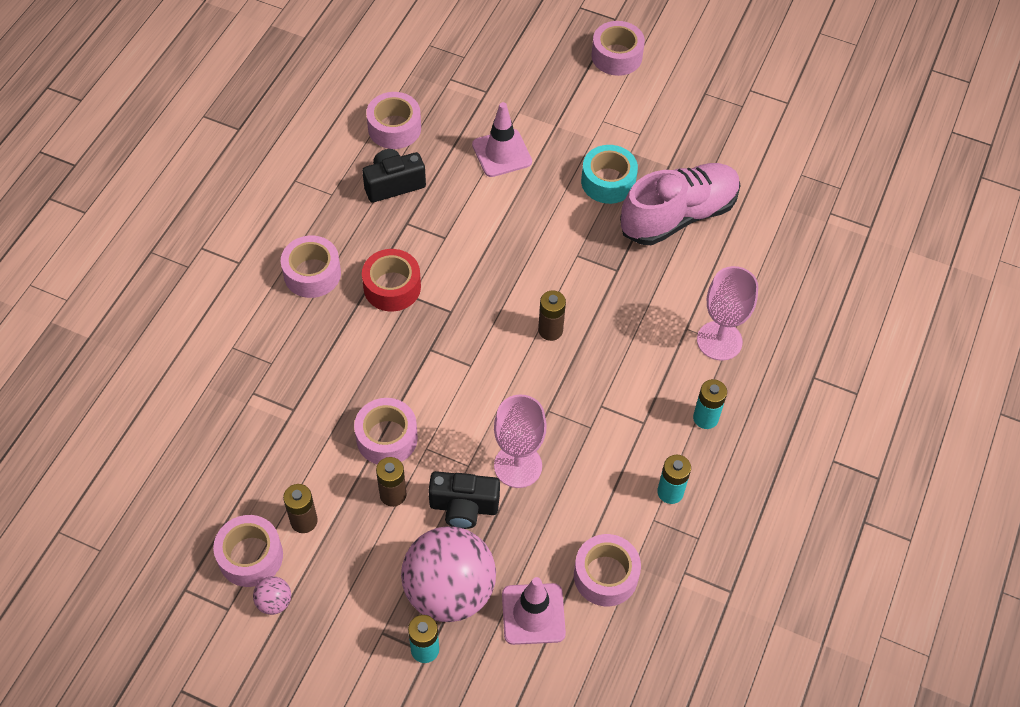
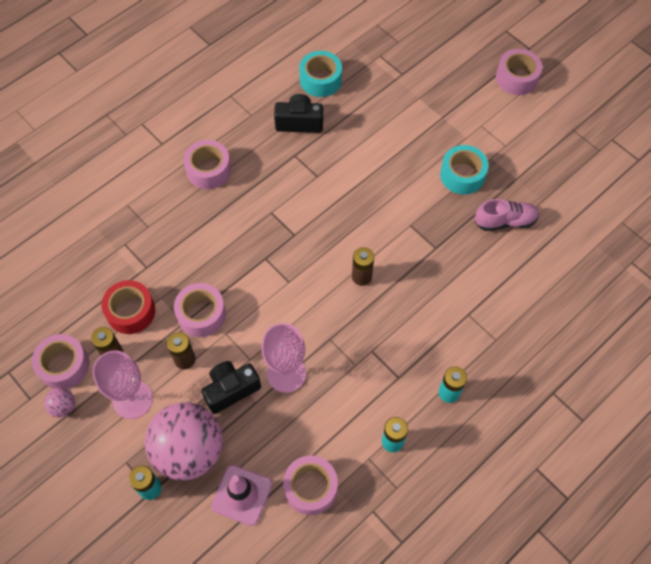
camera: 25 degrees right, 5 degrees up
red tape [362,249,421,311] -> red tape moved to [101,280,155,334]
pink tape [366,92,421,149] -> turquoise tape [299,51,342,97]
black camera [428,471,500,529] -> black camera turned 120 degrees clockwise [202,361,261,414]
pink traffic cone [472,102,532,177] -> none
pink shoe [620,163,741,245] -> pink shoe [475,199,539,231], size x0.57
pink goblet [697,266,758,361] -> pink goblet moved to [92,351,153,419]

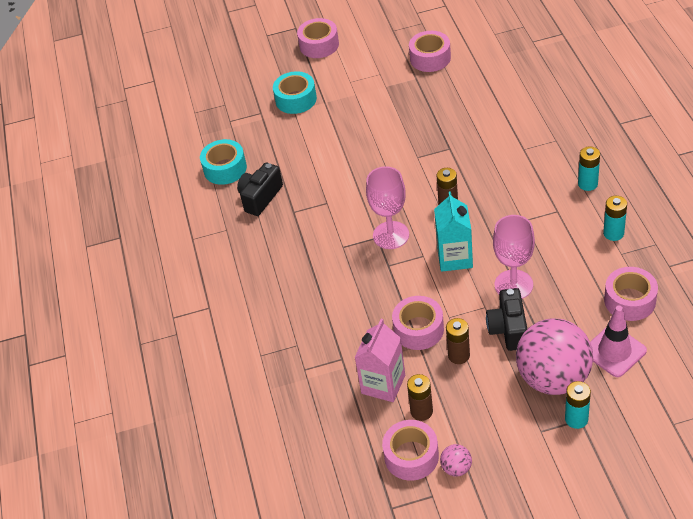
camera: 55 degrees left, 15 degrees down
pink goblet [92,351,153,419] -> pink goblet moved to [366,166,409,249]
red tape [101,280,155,334] -> pink carton [354,319,405,402]
pink tape [184,140,231,189] -> pink tape moved to [409,31,451,72]
turquoise tape [440,145,489,195] -> turquoise tape moved to [273,71,317,114]
pink shoe [475,199,539,231] -> none
none -> turquoise carton [434,191,473,272]

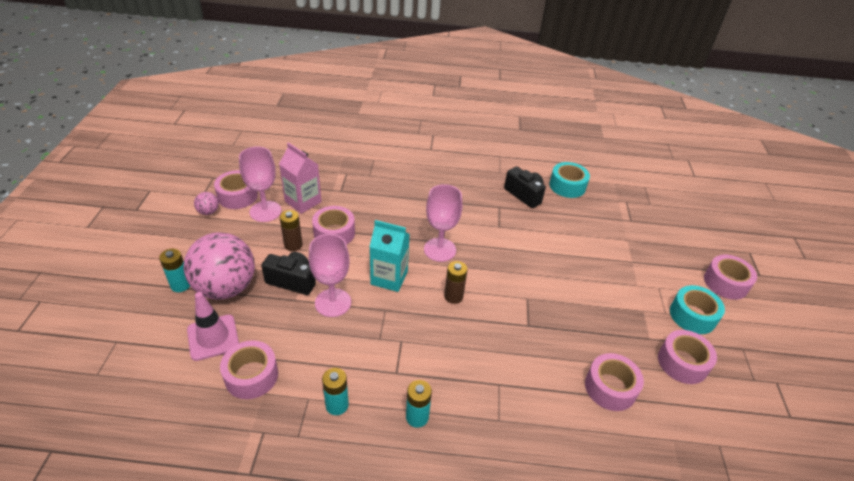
camera: 100 degrees right, 5 degrees down
turquoise tape [273,71,317,114] -> turquoise tape moved to [670,285,725,334]
brown battery [407,374,433,421] -> pink goblet [239,146,281,222]
none -> pink tape [585,353,644,411]

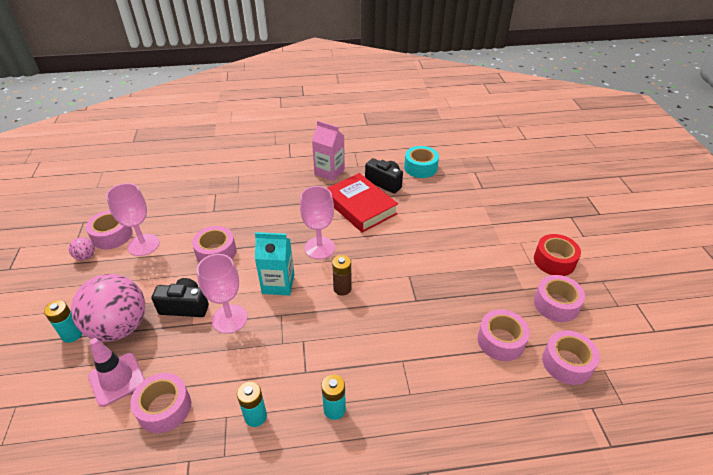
camera: 10 degrees left, 0 degrees up
pink carton [279,142,322,214] -> pink carton moved to [312,121,345,181]
brown battery [280,210,303,251] -> none
turquoise tape [670,285,725,334] -> red tape [534,234,581,276]
pink tape [704,255,757,300] -> pink tape moved to [542,330,600,385]
none -> red book [327,173,398,233]

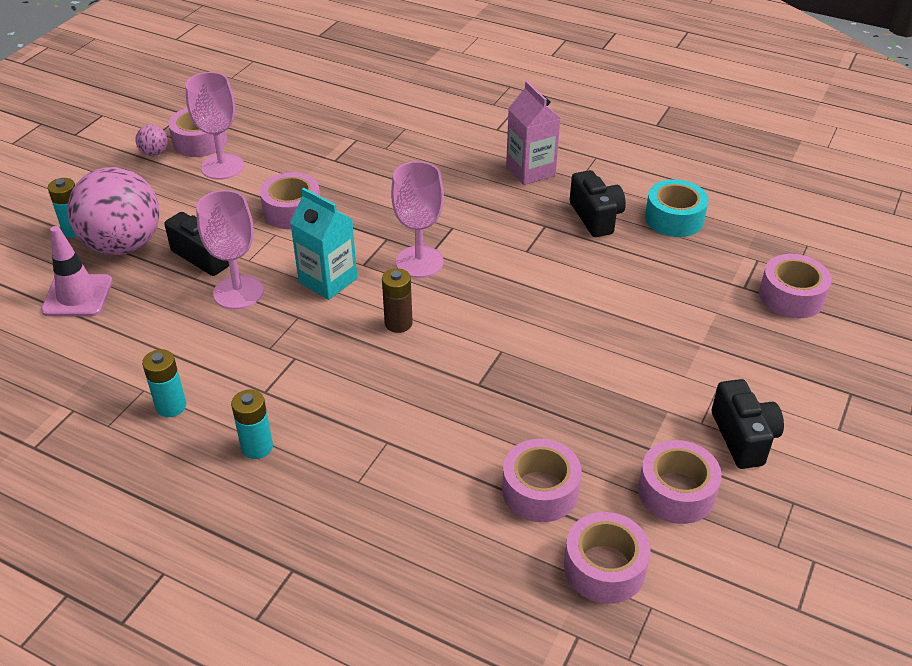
camera: 35 degrees right, 0 degrees up
pink tape [130,373,191,433] -> pink tape moved to [759,254,832,318]
red book [327,173,398,233] -> none
red tape [534,234,581,276] -> black camera [712,379,784,469]

